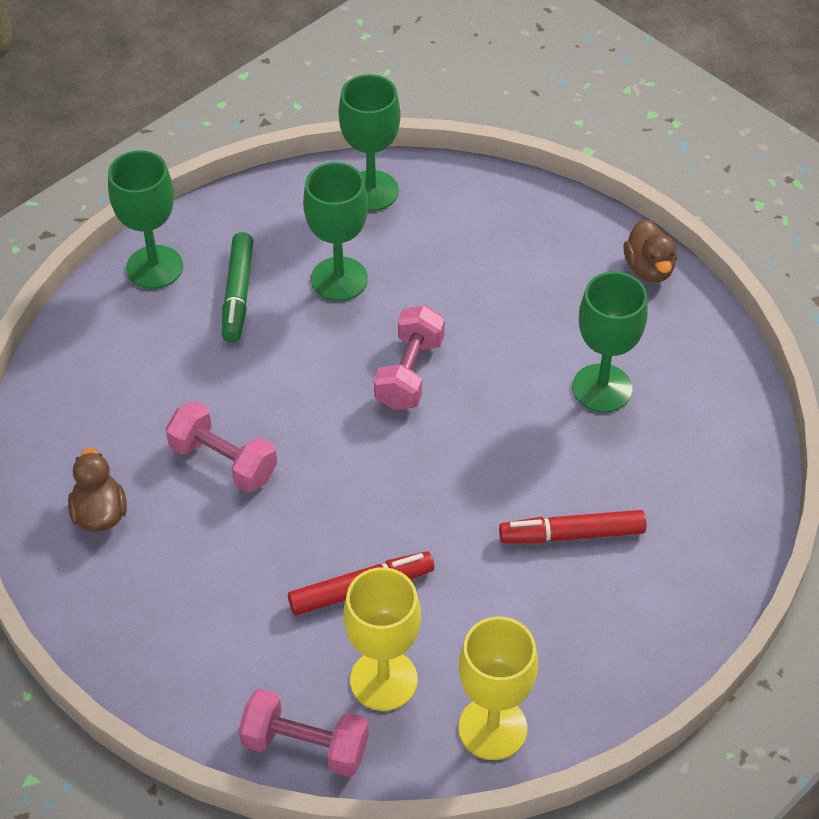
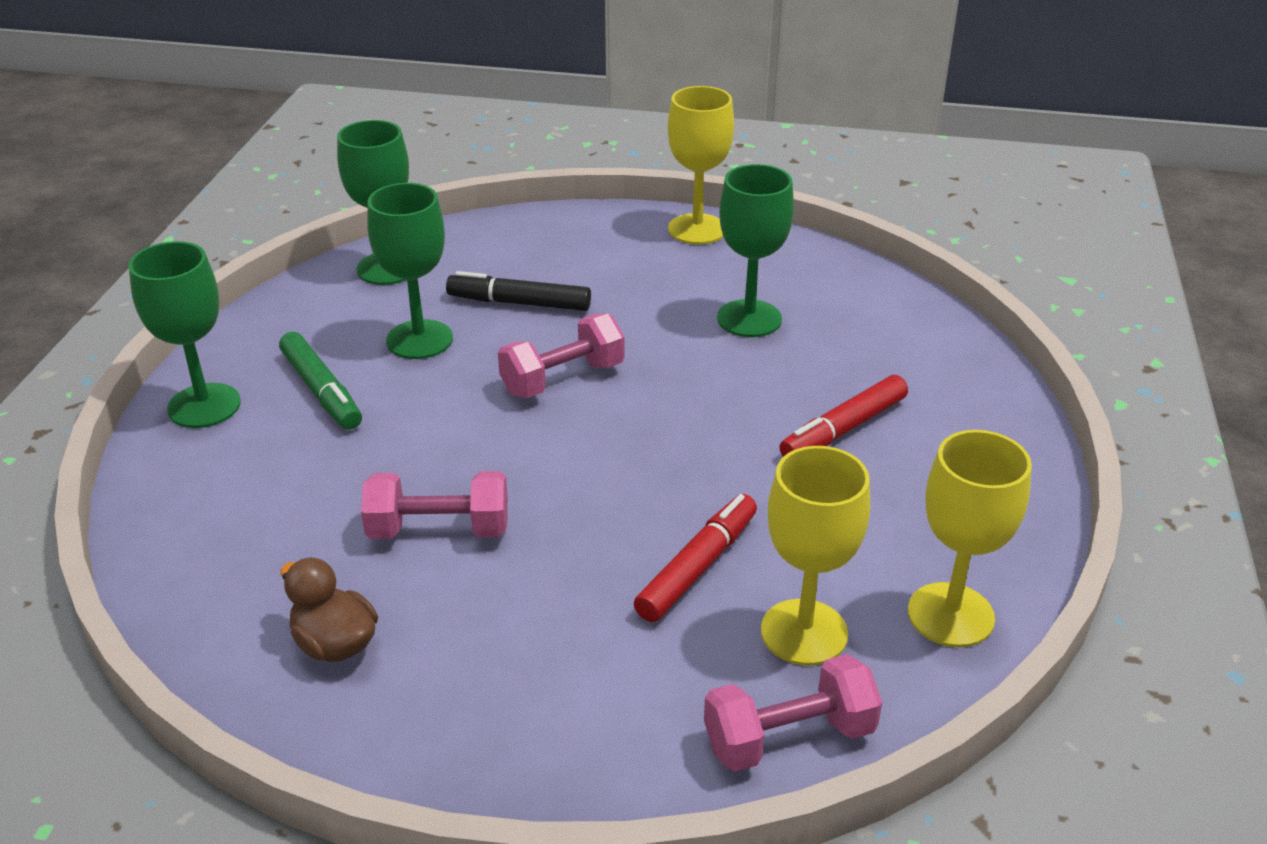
camera: 35 degrees left, 15 degrees down
pink dumbbell [374,305,445,410] -> pink dumbbell turned 75 degrees clockwise [498,313,625,398]
brown duck [624,219,677,282] -> yellow goblet [668,86,734,244]
none -> black marker [446,271,591,311]

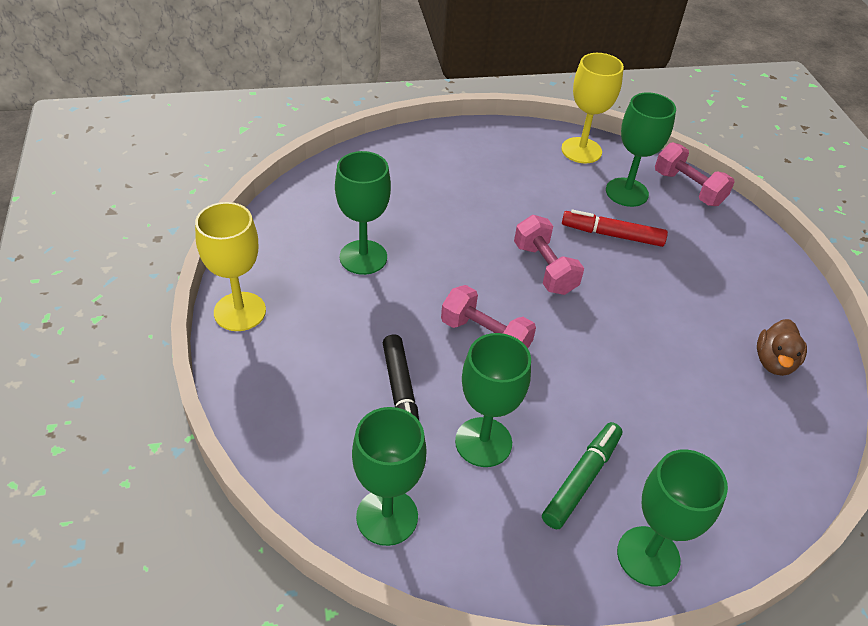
camera: 115 degrees left, 10 degrees up
pink dumbbell [361,471,508,539] -> pink dumbbell moved to [514,215,584,295]
yellow goblet [761,446,870,666] -> green goblet [606,93,676,207]
red marker [779,375,908,457] -> none

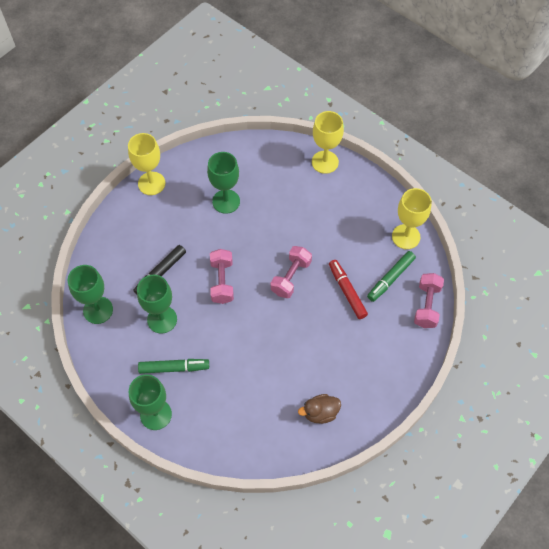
camera: 55 degrees right, 15 degrees up
green goblet [606,93,676,207] -> green marker [367,251,416,302]
none -> yellow goblet [312,111,344,174]

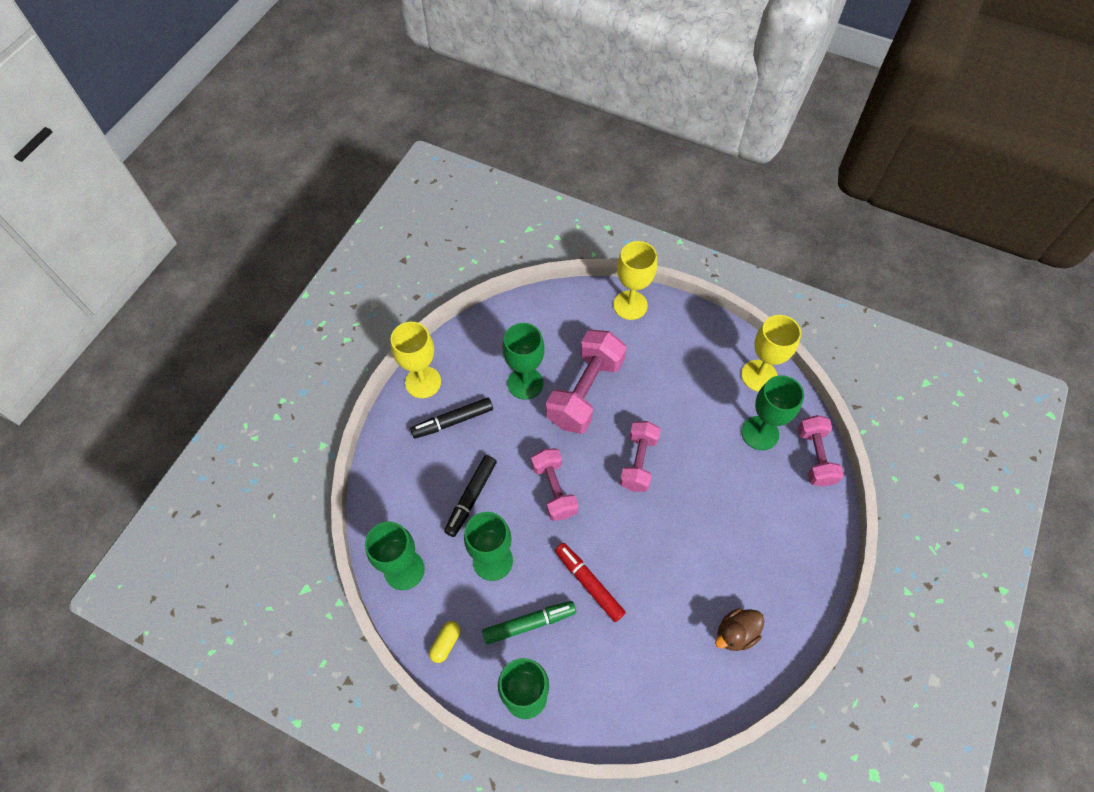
camera: 15 degrees left, 0 degrees up
red marker [329,260,368,319] -> red marker moved to [555,543,626,622]
green marker [367,251,416,302] -> green goblet [741,375,804,450]
none -> black marker [410,397,493,439]
none -> yellow capsule [429,621,461,663]
none -> pink dumbbell [546,330,627,434]

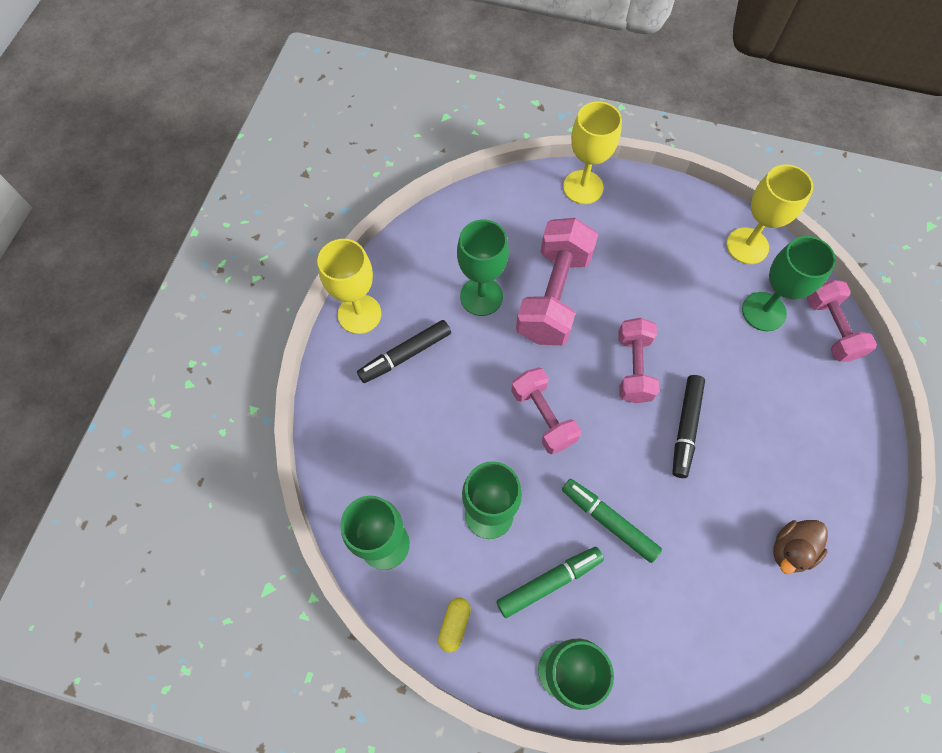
camera: 10 degrees left, 5 degrees up
black marker [444,455,497,537] -> black marker moved to [672,375,705,478]
red marker [555,543,626,622] -> green marker [562,478,662,563]

